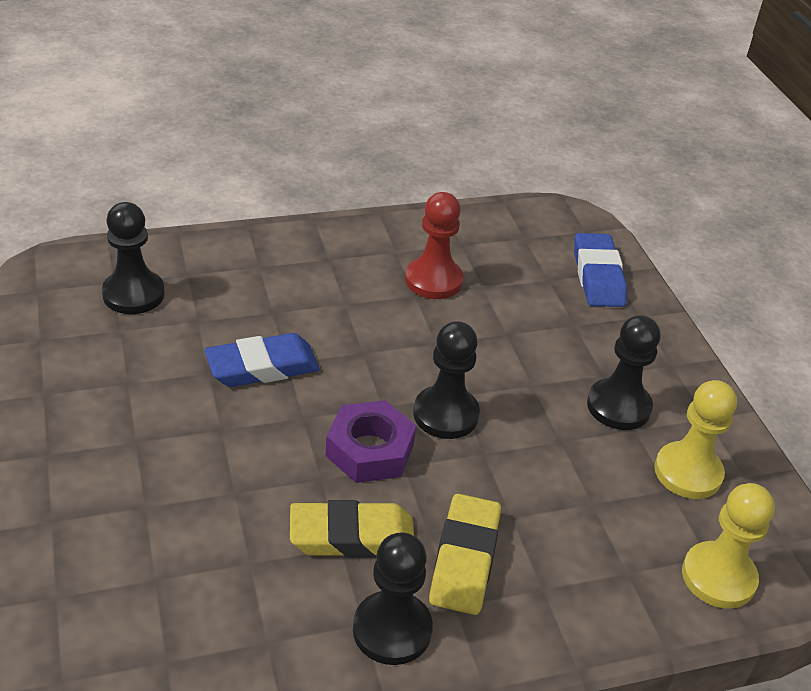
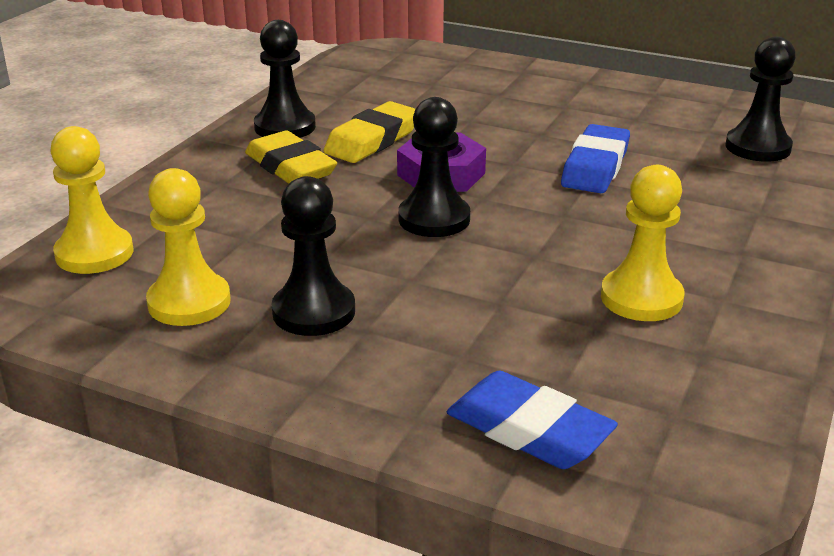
camera: 135 degrees right, 10 degrees down
red pawn [405,192,463,299] -> yellow pawn [601,165,685,321]

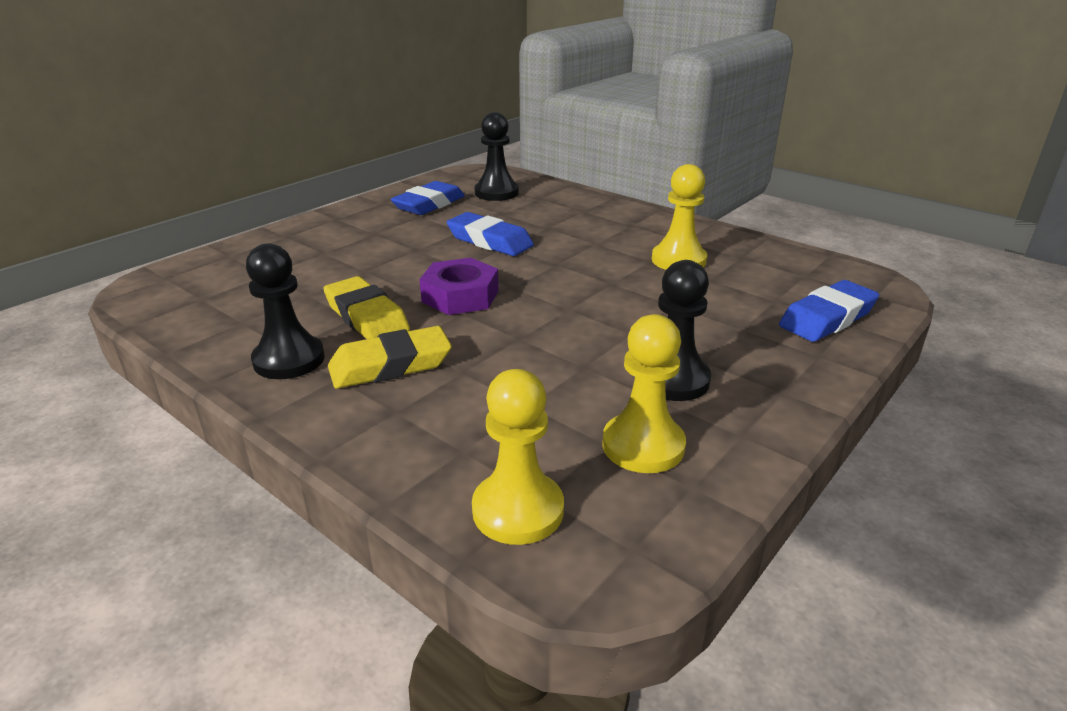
camera: 75 degrees left, 0 degrees up
black pawn [398,97,470,237] -> none
none -> blue eraser [391,181,465,215]

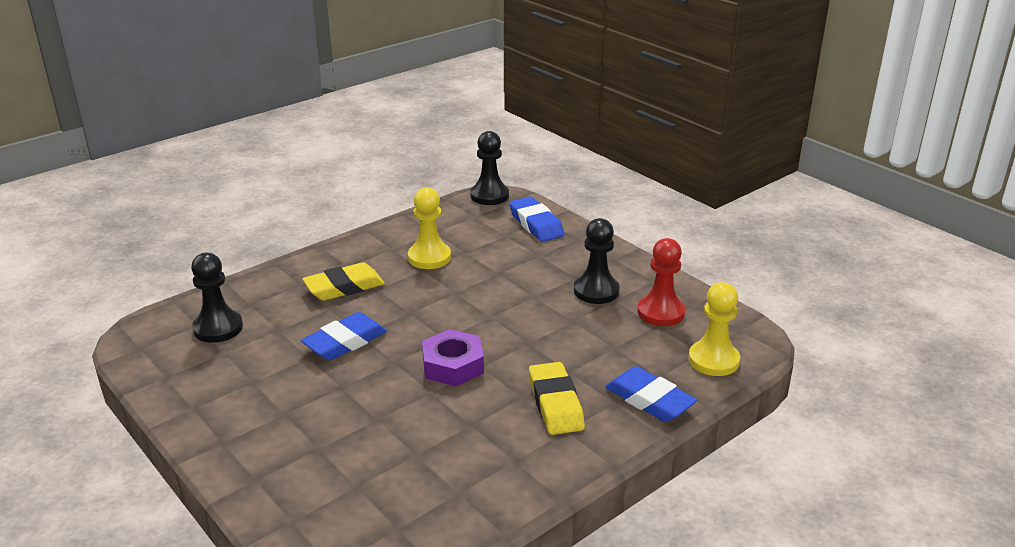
camera: 80 degrees left, 0 degrees up
black pawn [246,243,325,379] -> black pawn moved to [470,131,509,205]
yellow eraser [323,276,410,339] -> yellow eraser moved to [302,262,385,301]
blue eraser [391,181,465,215] -> blue eraser moved to [605,366,697,422]
yellow pawn [602,314,686,473] -> red pawn [638,238,685,326]

